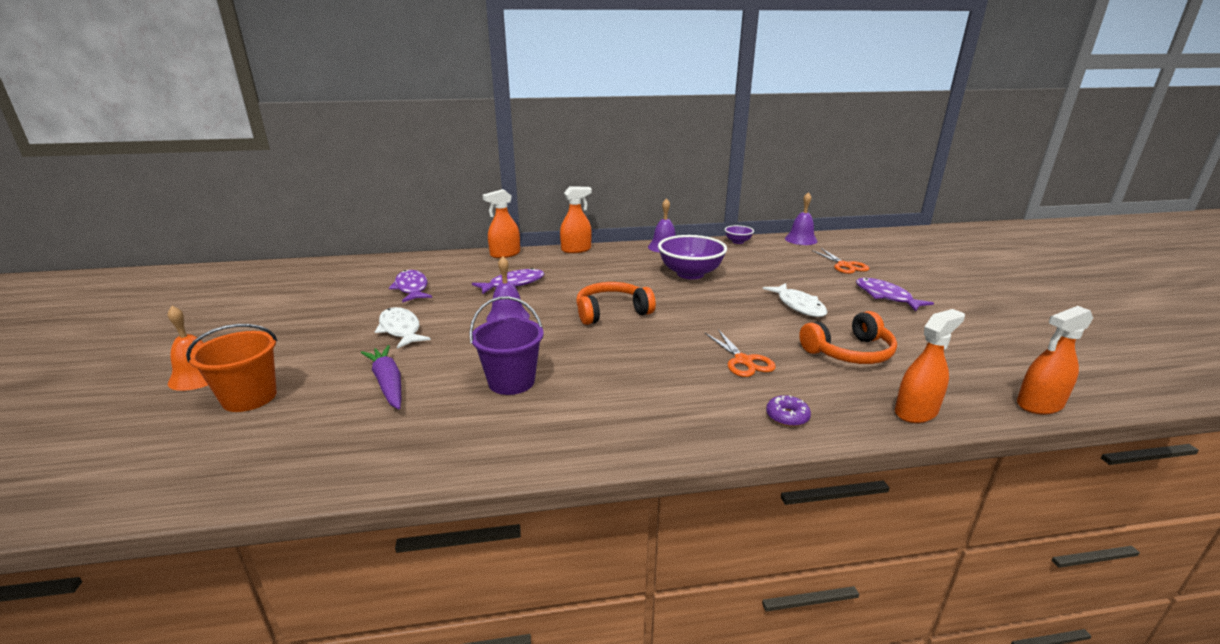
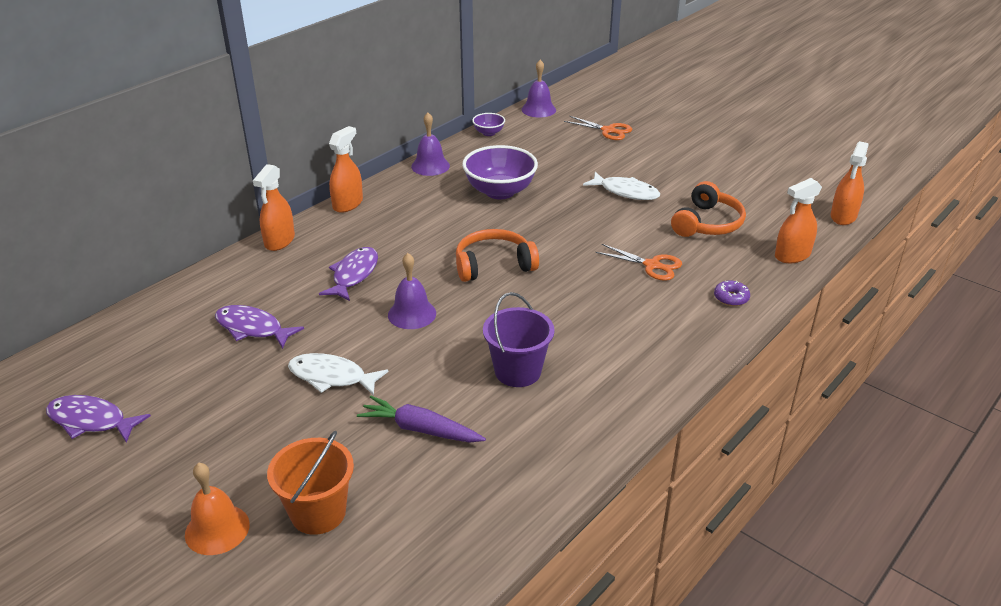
camera: 40 degrees left, 10 degrees up
orange headphones [576,282,656,325] -> orange headphones turned 45 degrees clockwise [456,229,539,282]
purple fish [856,278,934,311] -> purple fish moved to [46,395,151,443]
orange spray bottle [895,309,965,423] -> orange spray bottle turned 135 degrees counterclockwise [775,178,822,263]

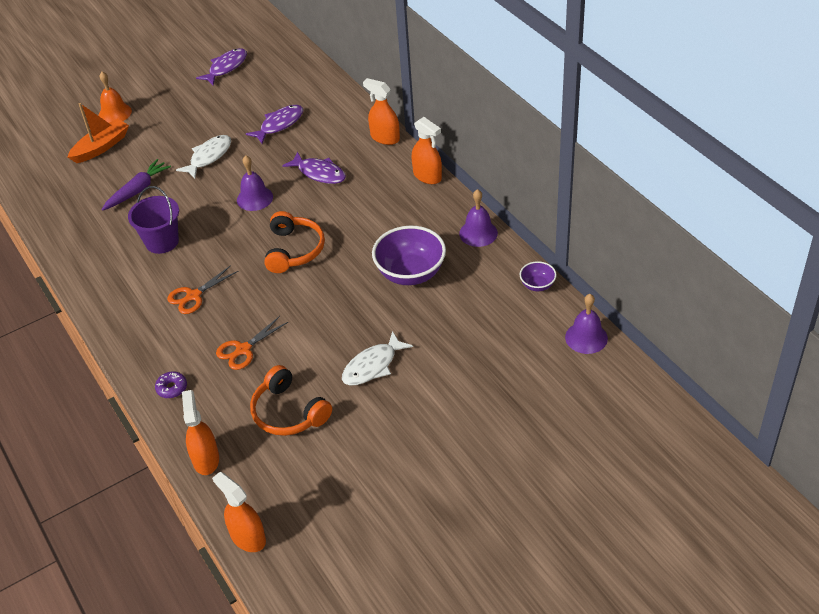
camera: 110 degrees right, 10 degrees up
orange bucket [267,431,354,535] -> orange boat [67,103,129,163]
orange scissors [564,116,632,140] -> orange scissors moved to [167,265,238,314]

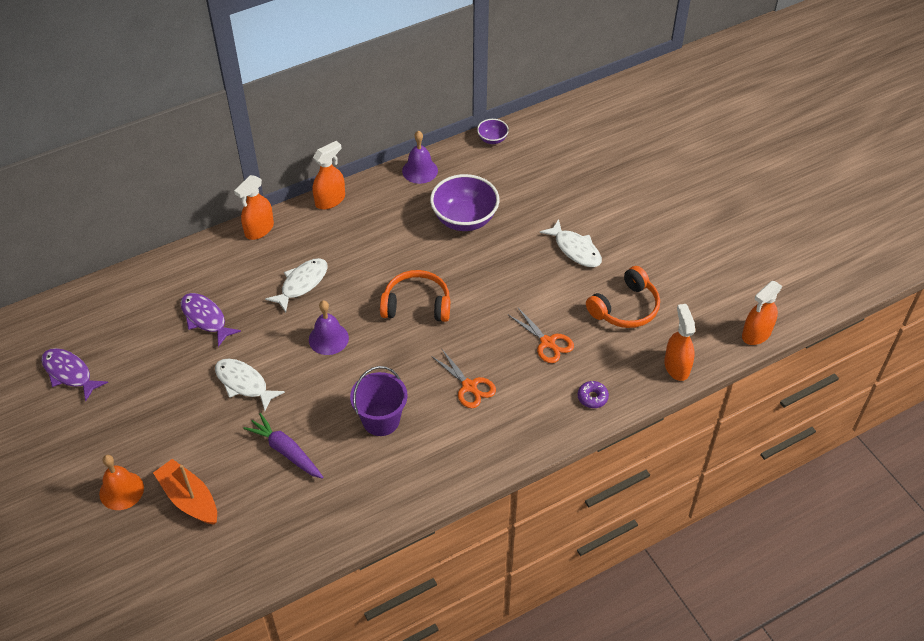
camera: 90 degrees left, 5 degrees up
orange spray bottle [182,390,219,475] -> orange spray bottle turned 90 degrees clockwise [664,304,695,381]
purple fish [282,152,346,184] -> white fish [265,258,328,312]
purple bell [565,294,608,354] -> none

